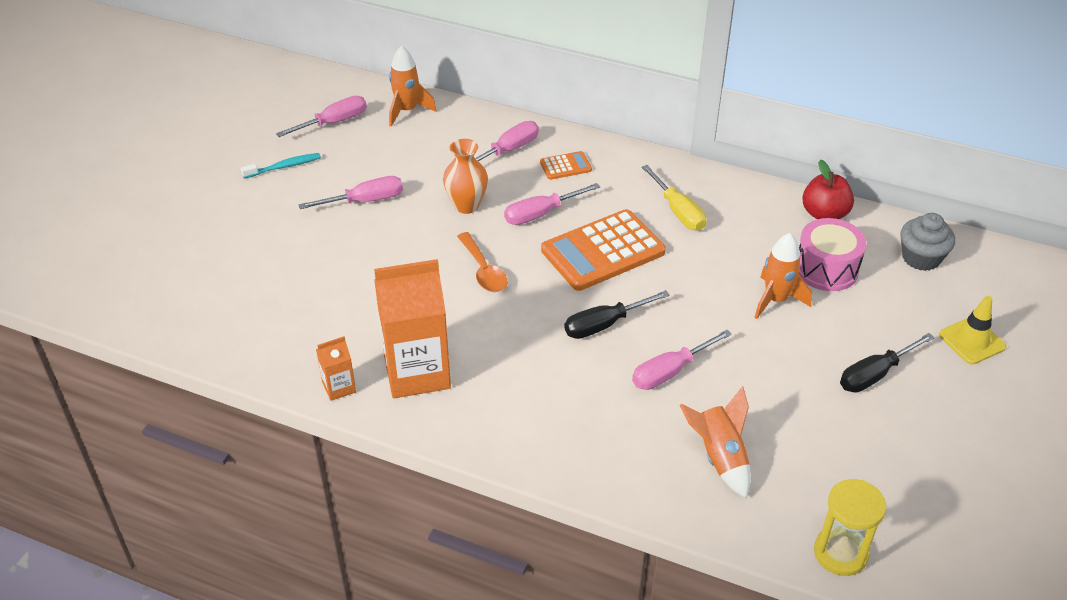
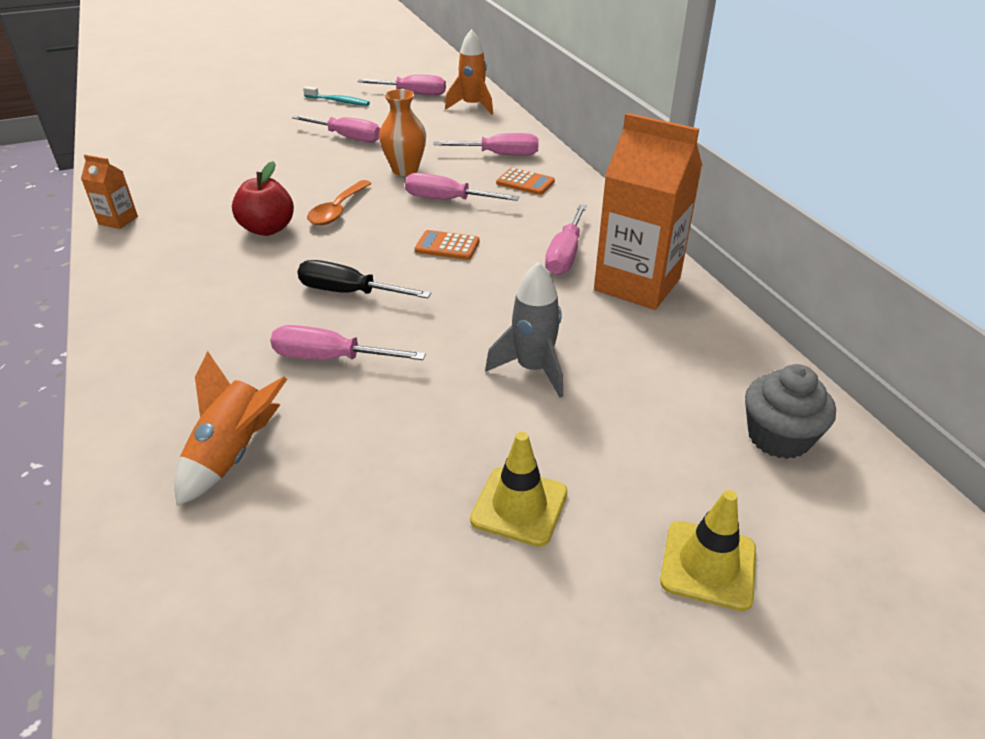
camera: 45 degrees right, 5 degrees down
orange carton [374,259,451,398] -> orange carton moved to [594,113,703,310]
orange calculator [541,209,666,291] -> orange calculator [414,230,480,260], size x0.46
yellow screwdriver [642,165,706,231] -> pink screwdriver [545,204,587,275]
orange rocket [754,233,812,319] -> grey rocket [485,262,563,398]
pink drum [799,218,867,291] -> none
red apple [802,160,854,219] -> red apple moved to [232,161,294,236]
yellow hourglass [814,479,886,576] -> none
black screwdriver [840,333,935,393] -> yellow traffic cone [470,432,568,547]

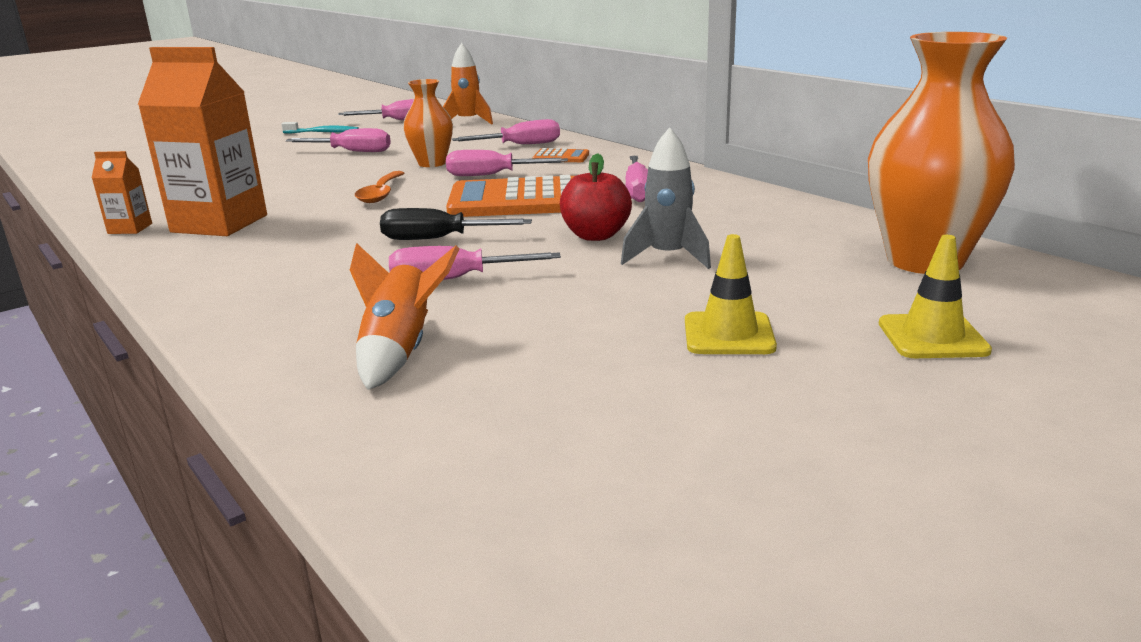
camera: 15 degrees left, 15 degrees down
red apple [232,161,294,236] -> red apple moved to [560,153,632,241]
orange calculator [414,230,480,260] -> orange calculator [446,175,574,217], size x2.16
orange carton [594,113,703,310] -> orange carton moved to [138,47,267,236]
grey cupcake [745,364,836,459] -> orange vase [868,32,1015,274]

